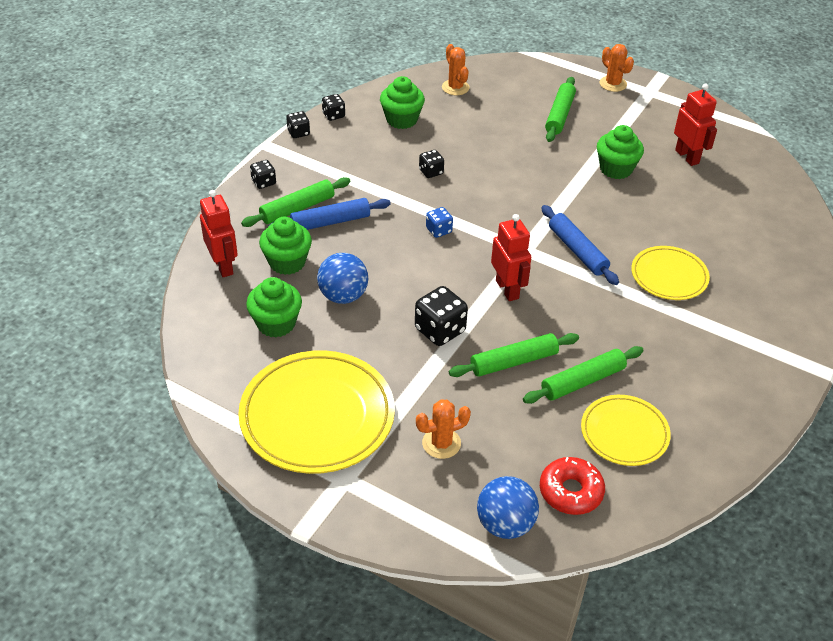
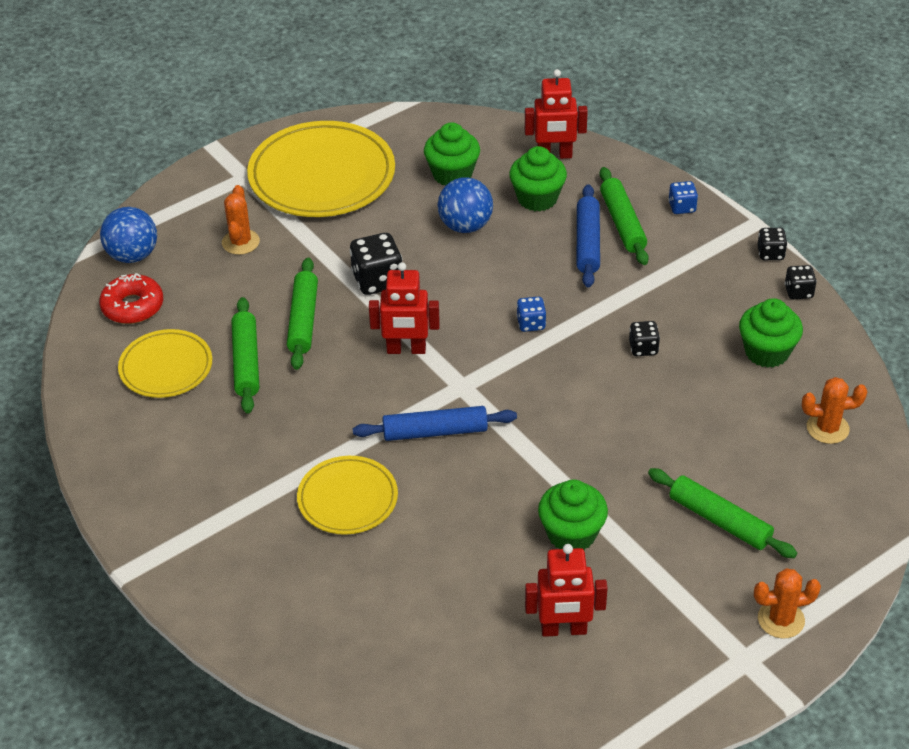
camera: 115 degrees right, 0 degrees up
black dice [250,160,276,189] -> blue dice [668,181,698,214]

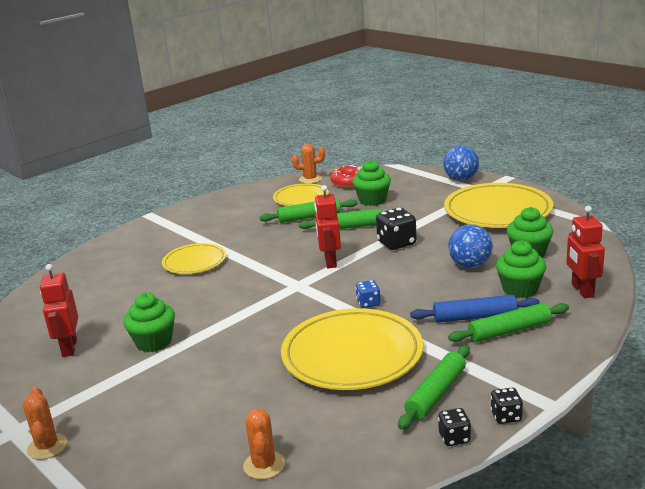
camera: 85 degrees right, 20 degrees down
blue ball [100,207,157,263] -> blue ball moved to [443,145,479,181]
orange cactus [222,185,260,255] -> orange cactus moved to [292,144,325,184]
blue rolling pin [353,406,517,441] -> none
black dice [629,321,660,356] -> yellow plate [281,308,423,390]
green rolling pin [648,468,797,558] -> green rolling pin moved to [398,345,470,430]
blue dice [668,181,698,214] -> none
green cupcake [739,298,803,368] -> green cupcake moved to [352,160,391,206]

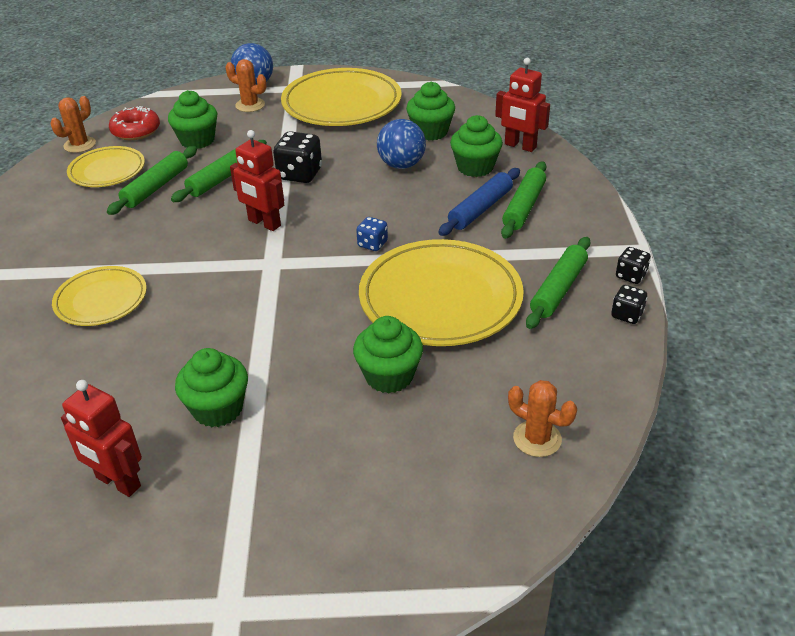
camera: 50 degrees left, 15 degrees up
orange cactus [23,387,67,460] -> orange cactus moved to [226,59,266,112]
green rolling pin [398,345,470,430] -> green rolling pin turned 45 degrees clockwise [526,237,591,329]
none -> green cupcake [353,316,423,393]

